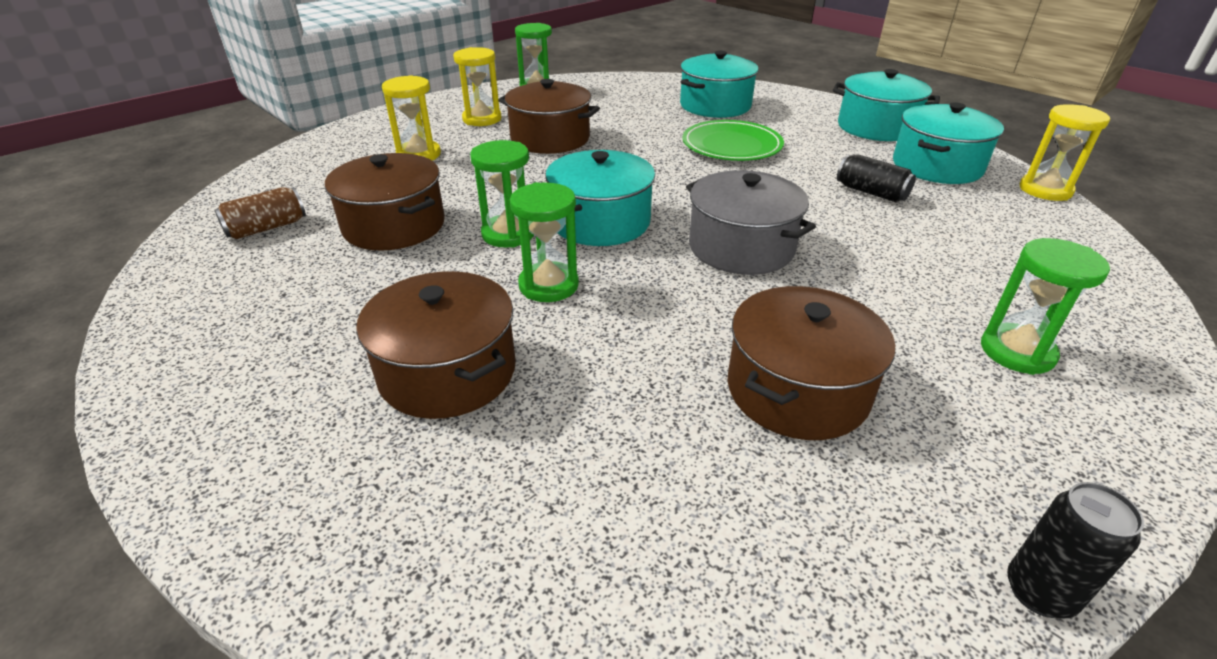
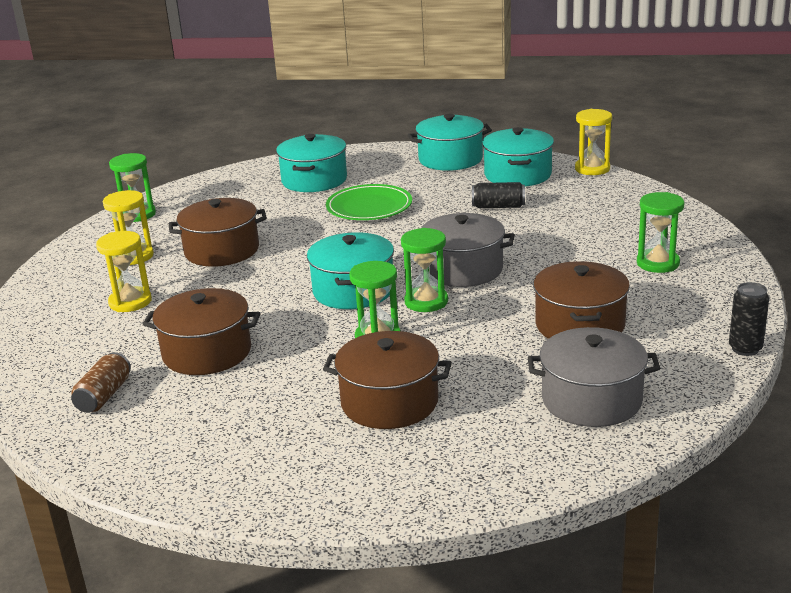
camera: 35 degrees left, 10 degrees down
green hourglass [470,140,534,247] -> green hourglass moved to [401,228,448,312]
none -> grey pot [528,327,660,427]

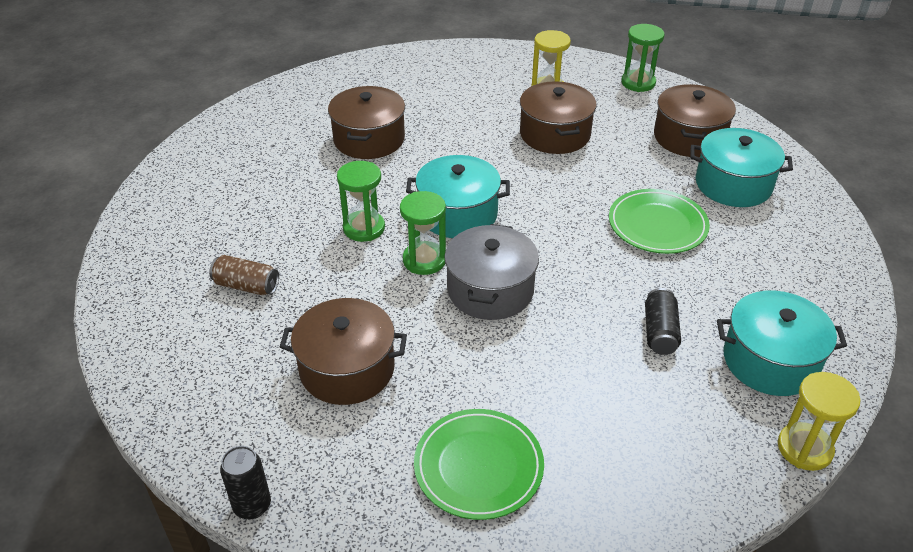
camera: 90 degrees right, 15 degrees up
brown can [71,352,131,413] -> brown can moved to [209,255,279,295]
yellow hourglass [96,231,152,312] -> none
brown pot [323,331,452,429] -> brown pot moved to [654,84,736,157]
turquoise pot [408,114,492,171] -> none
grey pot [528,327,660,427] -> none
green hourglass [637,192,685,273] -> green plate [414,409,544,520]

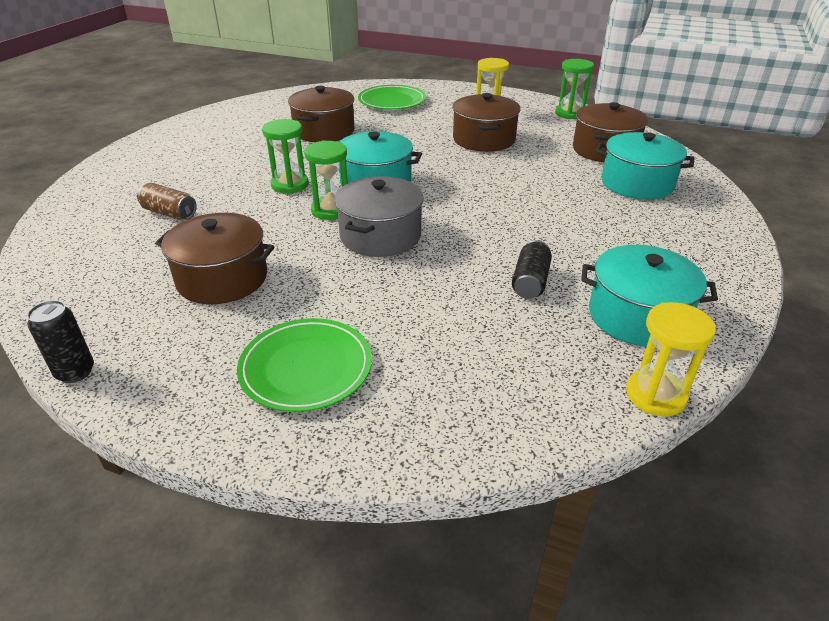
camera: 10 degrees right, 5 degrees down
green plate [609,189,710,254] -> green plate moved to [358,85,426,110]

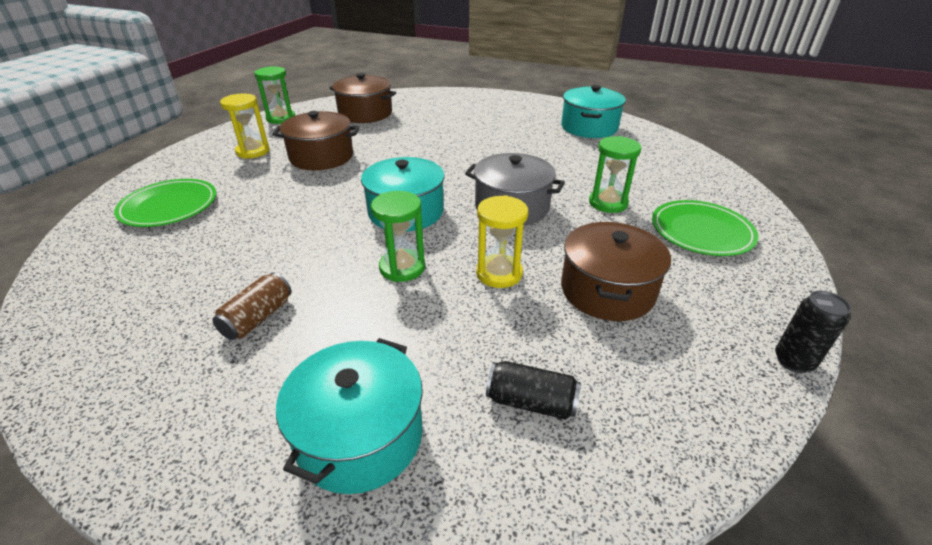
camera: 90 degrees left, 0 degrees up
brown can [137,183,197,220] -> brown can moved to [212,272,292,340]
brown pot [288,86,355,142] -> none
green hourglass [304,140,348,220] -> green hourglass moved to [589,136,641,213]
black can [512,240,552,299] -> black can moved to [486,361,581,420]
turquoise pot [596,132,694,200] -> turquoise pot moved to [276,338,423,494]
yellow hourglass [626,302,716,417] -> yellow hourglass moved to [476,195,528,288]

